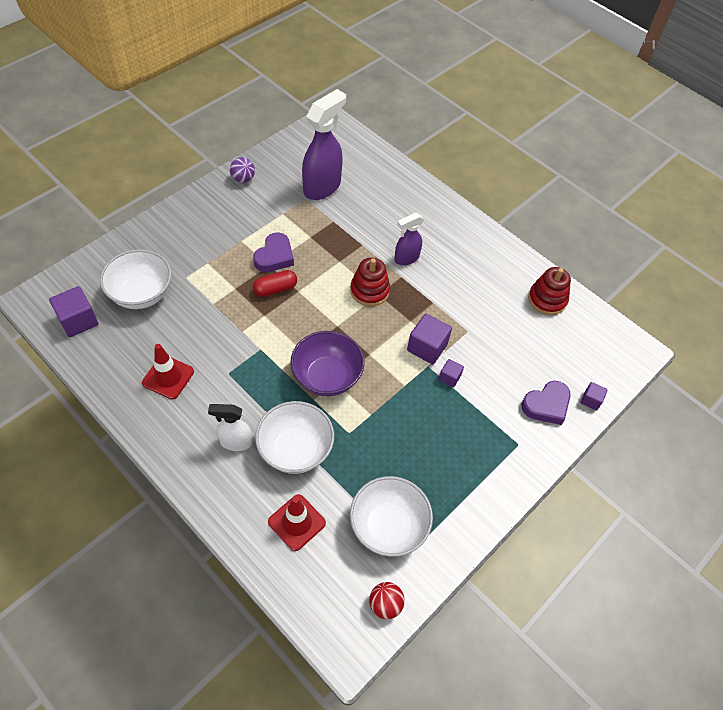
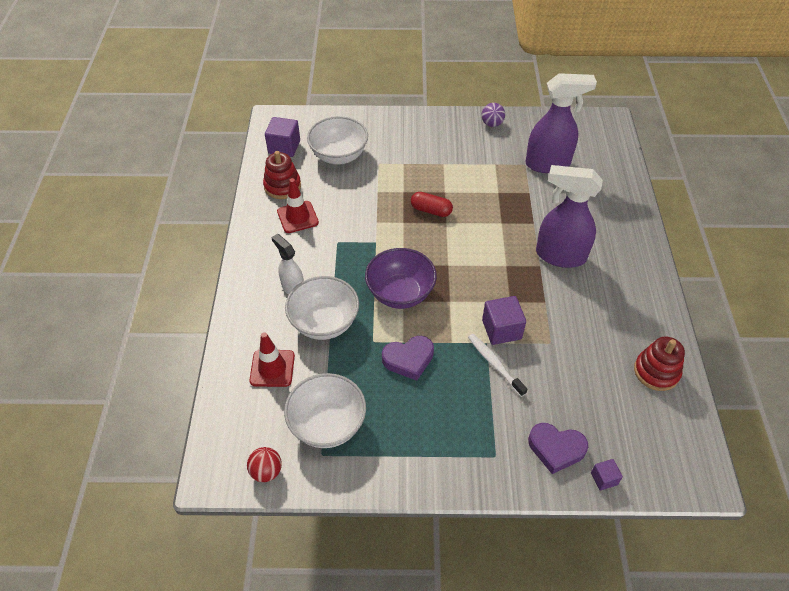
camera: 50 degrees right, 5 degrees down
purple heart [253,233,294,272] -> purple heart moved to [382,336,434,381]
red stacking toy [350,258,390,307] -> red stacking toy moved to [263,151,301,199]
purple spray bottle [395,213,424,265] -> purple spray bottle [536,165,603,268], size x1.77
purple cube [439,359,464,387] -> white toothbrush [468,334,527,397]

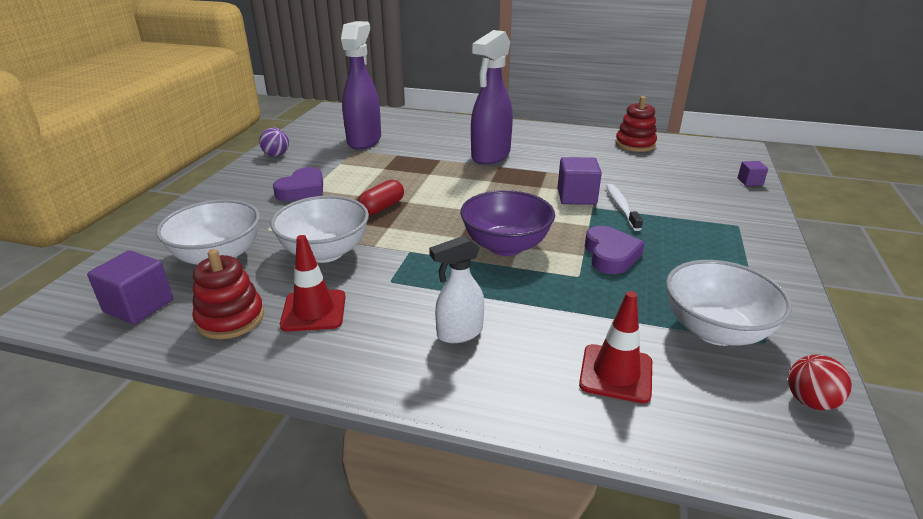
camera: 75 degrees left, 20 degrees down
white bowl [285,276,359,340] -> white bowl moved to [270,196,369,263]
white toothbrush [468,334,527,397] -> white toothbrush turned 105 degrees clockwise [606,184,643,231]
purple heart [528,423,588,474] -> purple heart moved to [273,167,323,201]

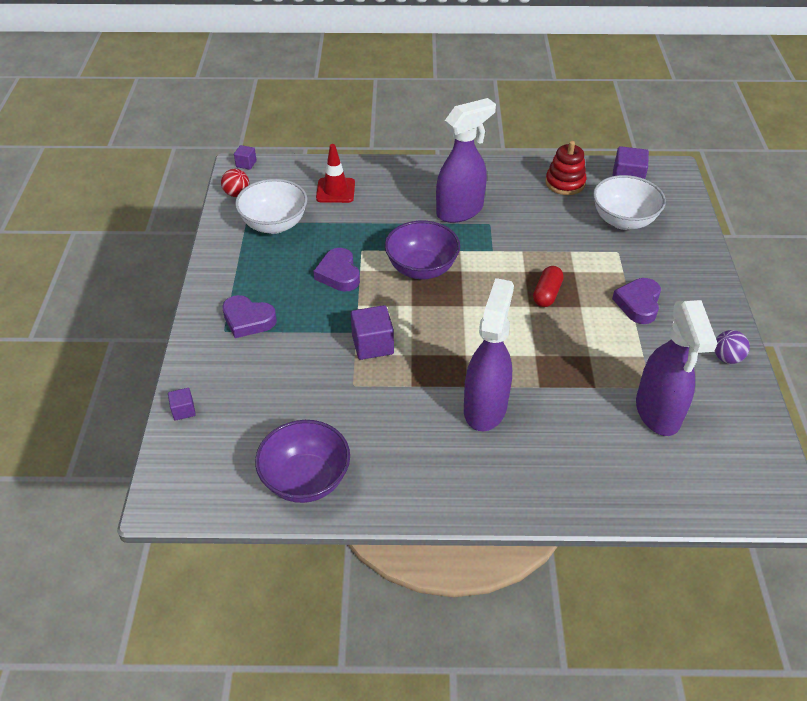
camera: 165 degrees right, 15 degrees up
white bowl [270,196,369,263] -> none
red traffic cone [280,235,345,332] -> none
white spray bottle [429,235,484,343] -> none
white toothbrush [606,184,643,231] -> none
red stacking toy [615,96,657,152] -> purple bowl [255,420,350,503]
none -> purple heart [222,295,277,338]
none -> purple cube [234,145,257,170]
none -> purple spray bottle [436,98,496,223]

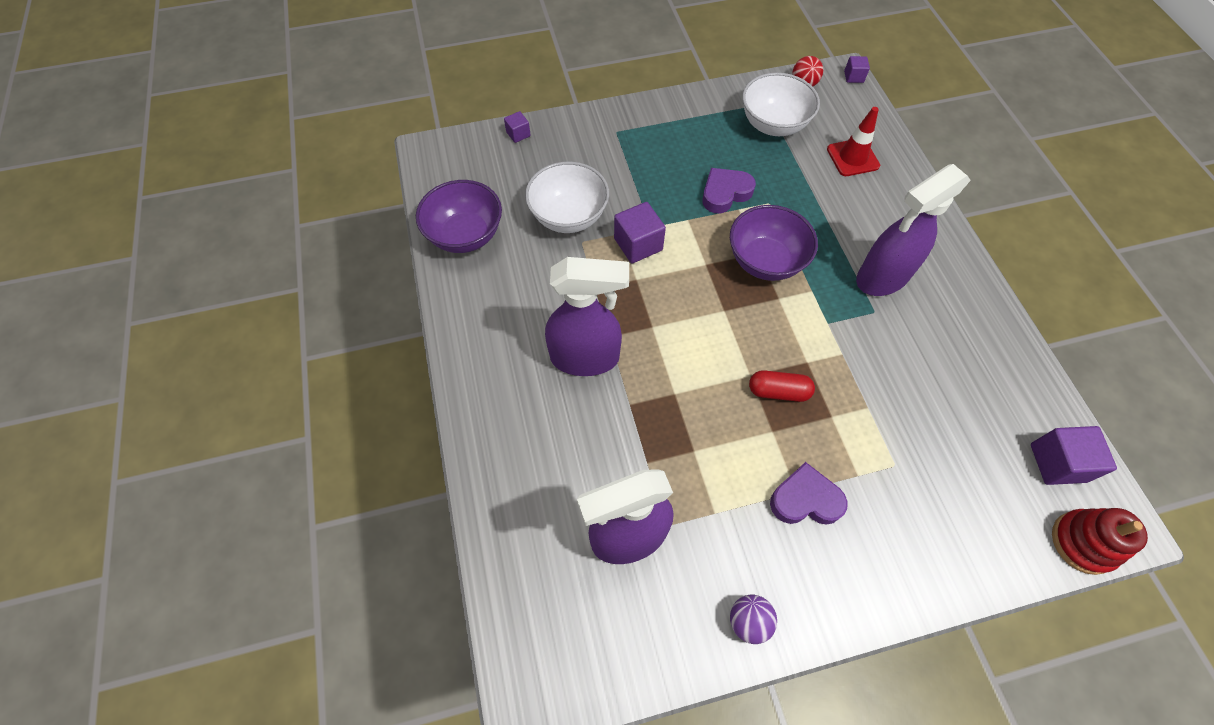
camera: 75 degrees right, 15 degrees up
purple heart [222,295,277,338] -> none
purple spray bottle [436,98,496,223] -> purple spray bottle turned 105 degrees clockwise [856,164,971,296]
red stacking toy [546,141,587,195] -> red stacking toy moved to [1052,508,1148,575]
white bowl [593,175,666,230] -> white bowl moved to [525,162,609,233]

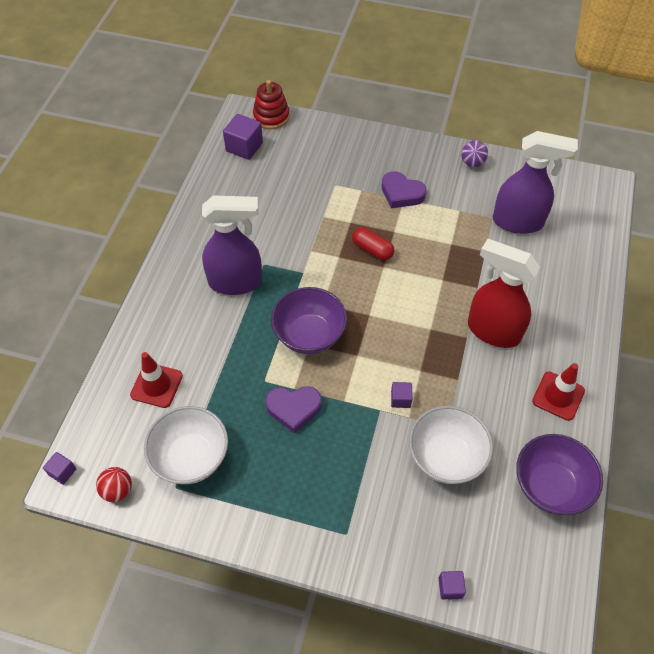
camera: 150 degrees left, 5 degrees down
purple spray bottle [545,257,629,376] -> red spray bottle [468,239,540,348]
purple cube [614,202,666,263] -> purple cube [391,382,412,408], size x0.55
none -> red traffic cone [532,363,585,421]

